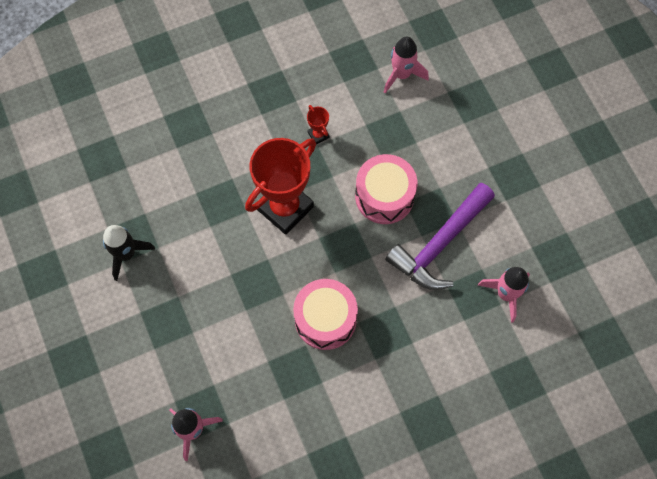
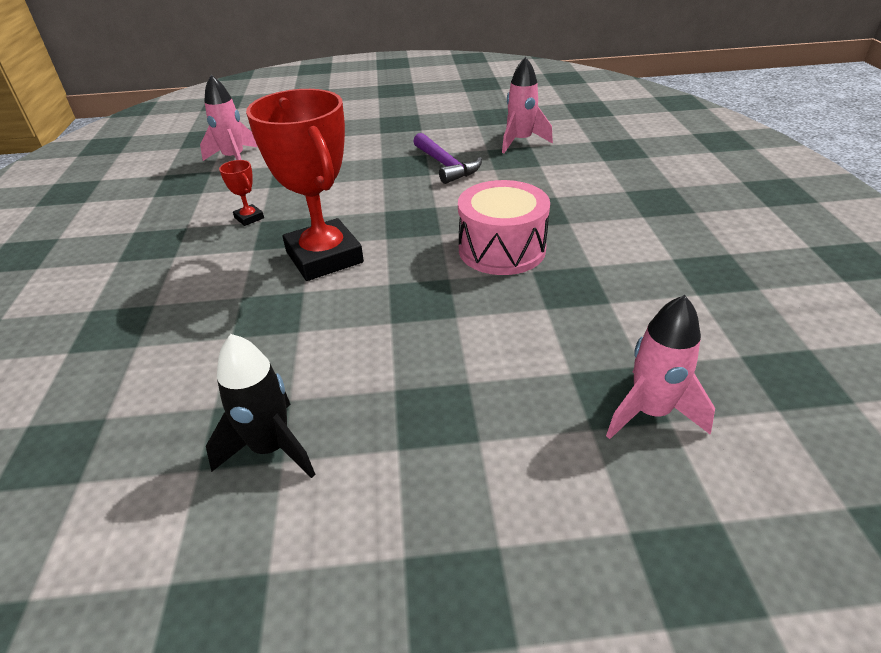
camera: 70 degrees left, 30 degrees down
red trophy [307,105,329,145] -> red trophy turned 60 degrees clockwise [219,160,264,226]
pink drum [355,154,417,224] -> none
purple hammer [385,183,495,290] -> purple hammer [413,133,482,184], size x0.64

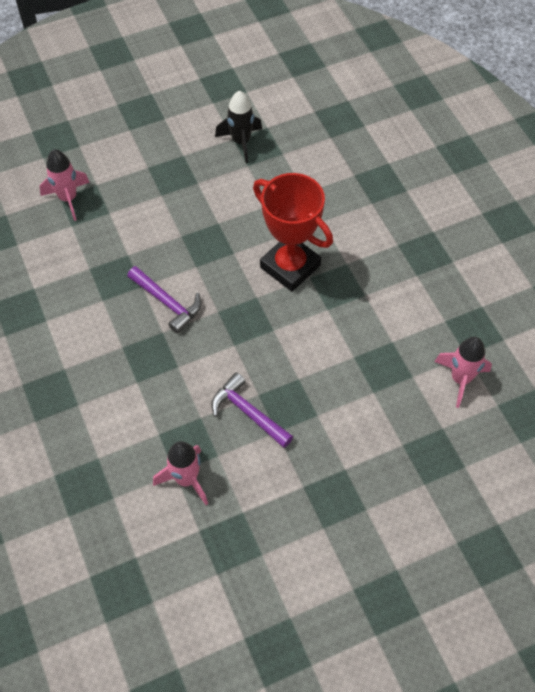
camera: 160 degrees right, 20 degrees up
red trophy [219,160,264,226] -> none
pink drum [458,180,550,275] -> purple hammer [127,266,202,334]

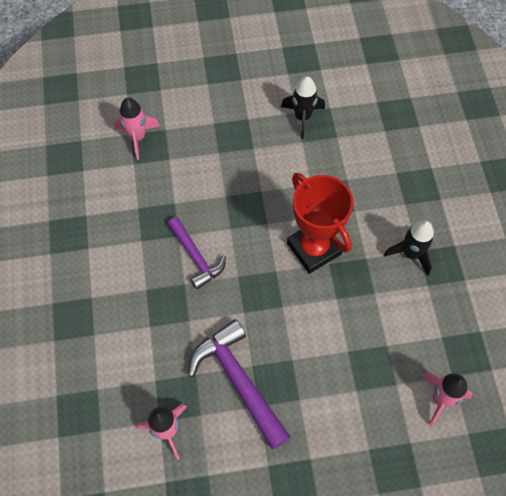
camera: 15 degrees right, 5 degrees up
purple hammer [212,372,293,448] -> purple hammer [188,319,290,450], size x1.56
none -> black rocket [384,220,434,276]

